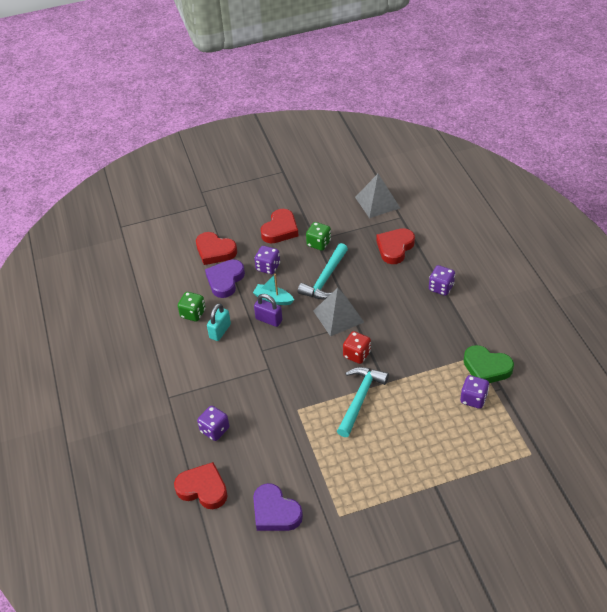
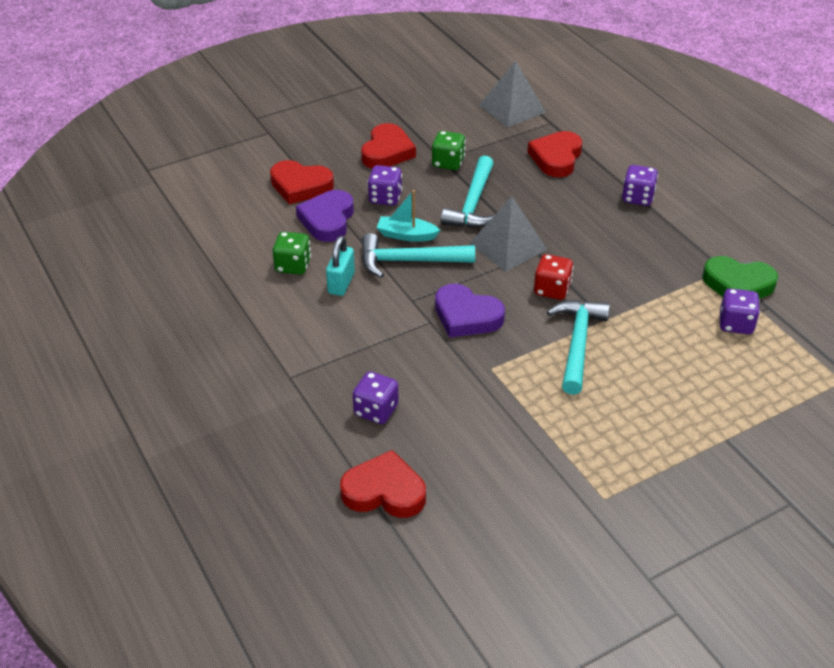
camera: 15 degrees left, 5 degrees down
purple heart [253,483,303,531] -> purple heart moved to [435,284,505,338]
purple padlock [254,294,282,327] -> turquoise hammer [361,233,475,278]

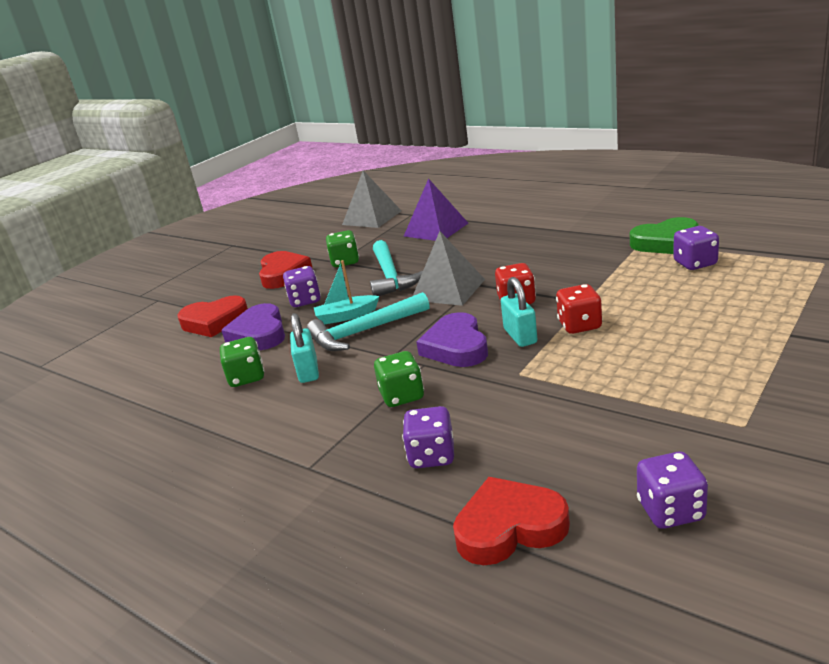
camera: 20 degrees left, 15 degrees down
purple heart [435,284,505,338] -> purple heart turned 75 degrees clockwise [416,312,488,367]
red heart [527,131,582,177] -> purple pyramid [404,178,468,241]
turquoise hammer [547,300,610,395] -> red dice [556,284,602,334]
purple dice [622,165,658,206] -> purple dice moved to [637,452,708,529]
none -> green dice [374,351,424,407]
none -> turquoise padlock [501,277,537,347]

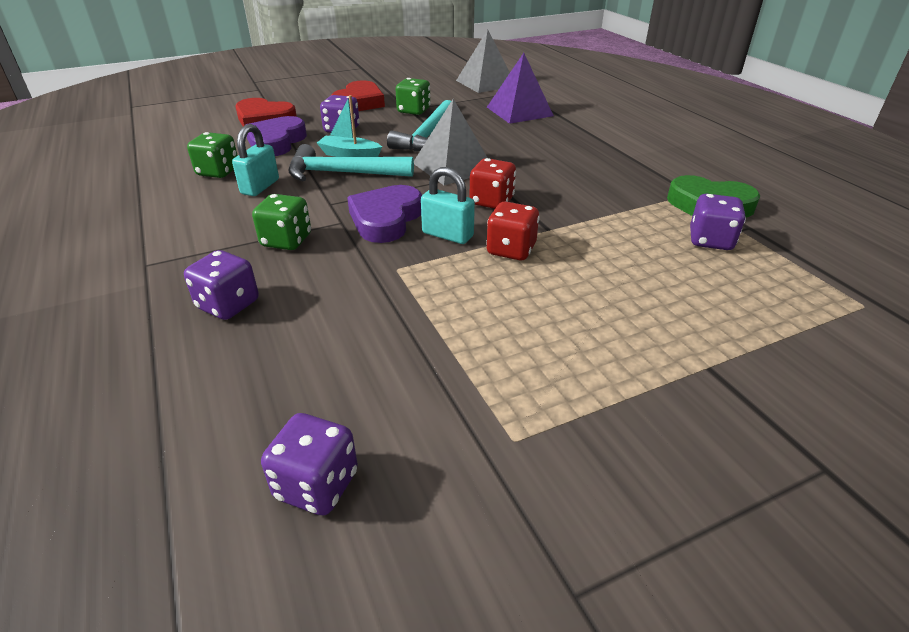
camera: 25 degrees right, 10 degrees up
red heart [453,477,570,565] -> none
turquoise padlock [501,277,537,347] -> turquoise padlock turned 75 degrees counterclockwise [421,167,475,244]

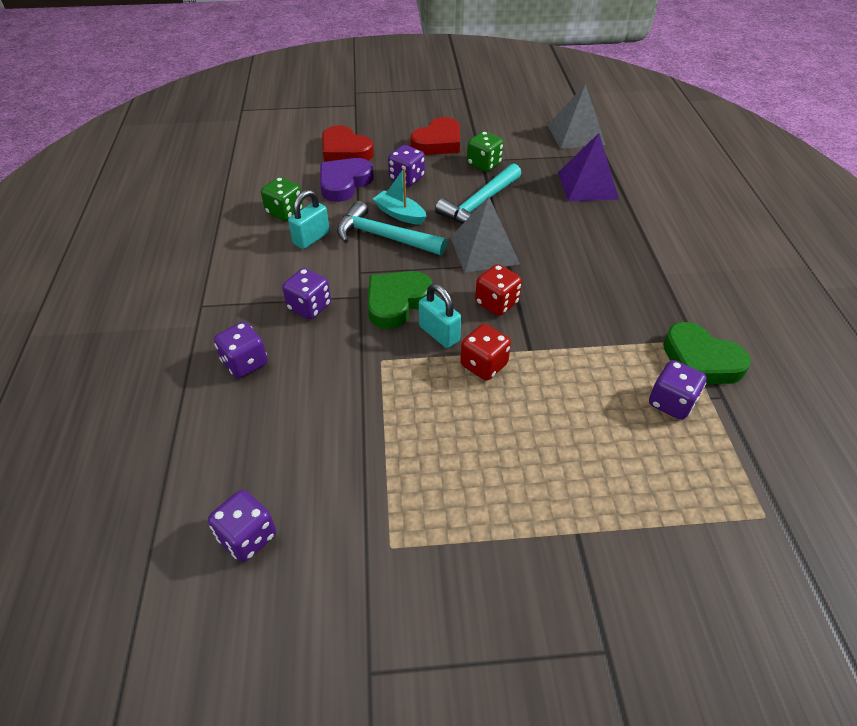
camera: 20 degrees right, 10 degrees up
green dice [252,194,311,250] -> purple dice [282,268,331,319]
purple heart [347,185,422,243] -> green heart [367,271,433,329]

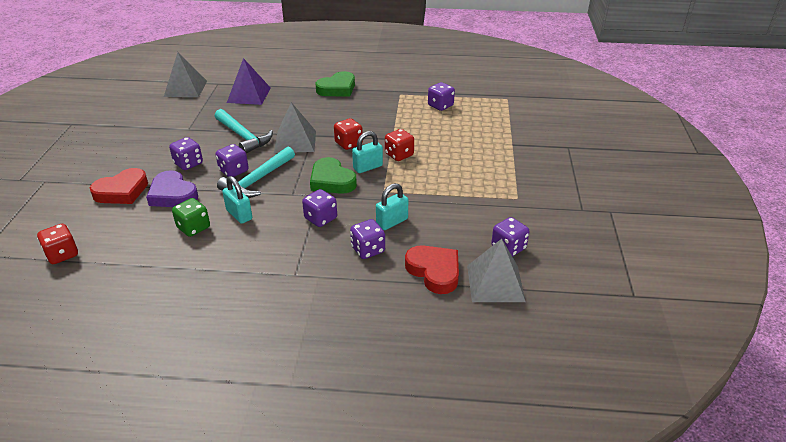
camera: 80 degrees left, 10 degrees down
turquoise boat [373,168,427,225] -> purple dice [215,144,249,177]
red heart [410,117,460,155] -> red heart moved to [405,245,459,294]
green dice [467,131,504,172] -> none
green heart [663,322,751,384] -> green heart moved to [315,71,355,96]
none -> red dice [37,224,78,264]
none -> turquoise padlock [376,183,408,230]
none -> grey pyramid [467,239,526,302]

